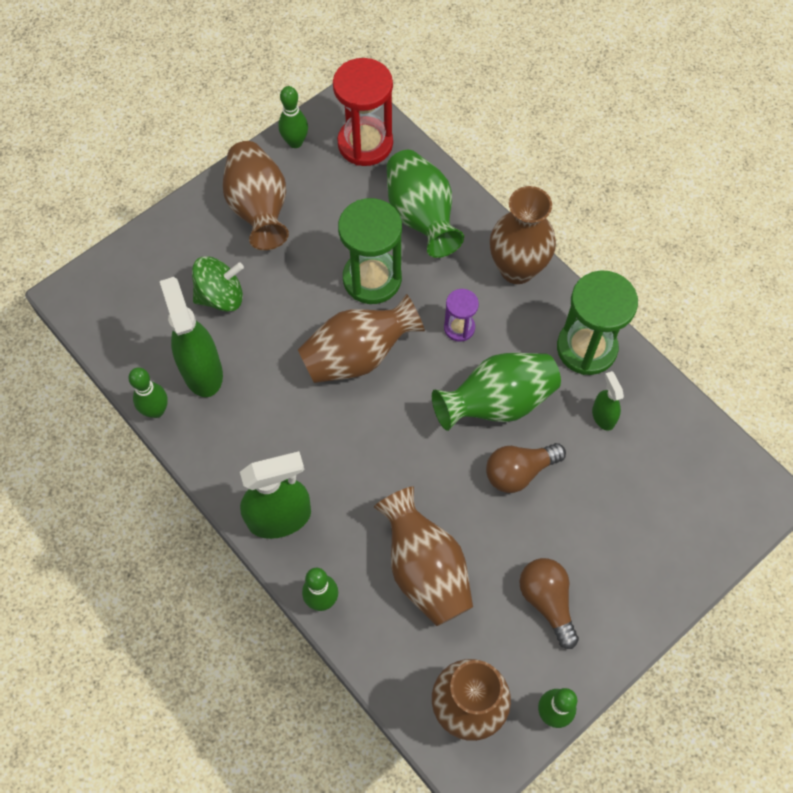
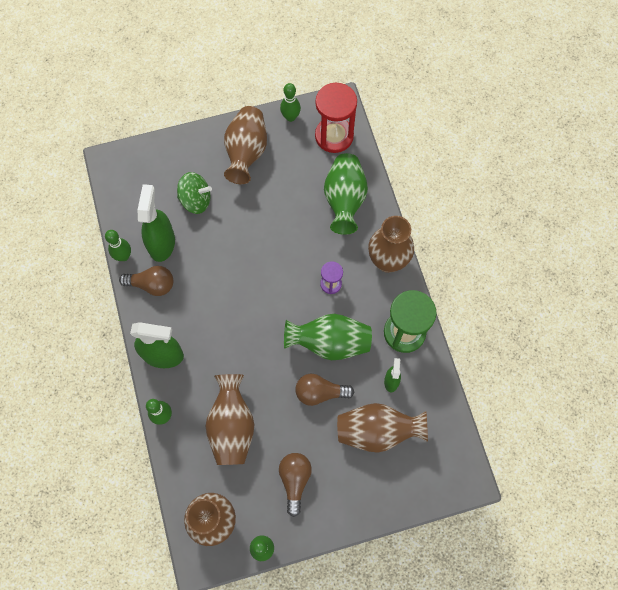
camera: 25 degrees right, 5 degrees up
brown vase [298,294,425,383] -> brown vase moved to [337,403,428,453]
green hourglass [338,198,402,304] -> none
none -> brown light bulb [119,266,173,296]

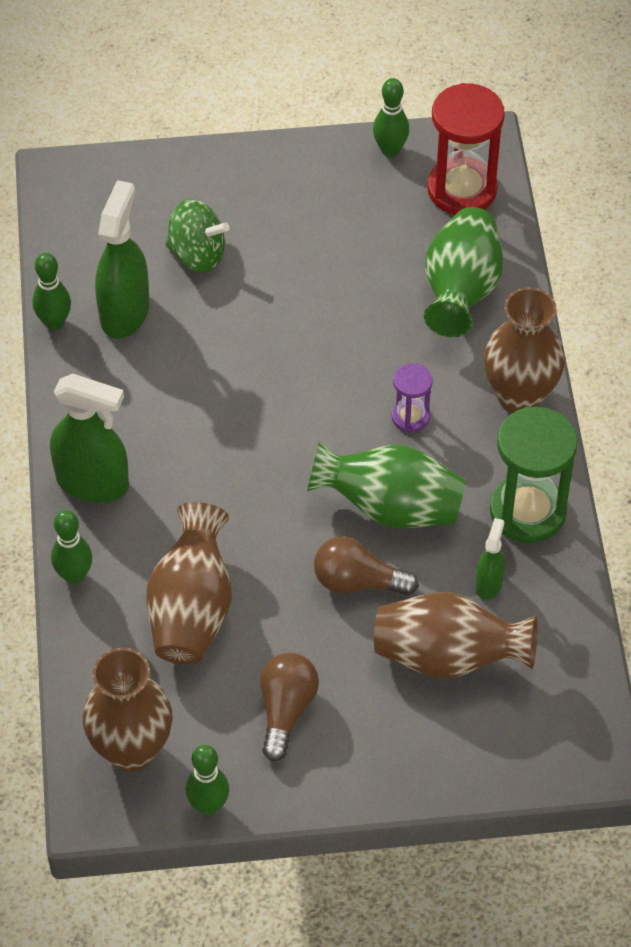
camera: 10 degrees right, 15 degrees down
brown light bulb [119,266,173,296] -> none
brown vase [224,106,267,184] -> none

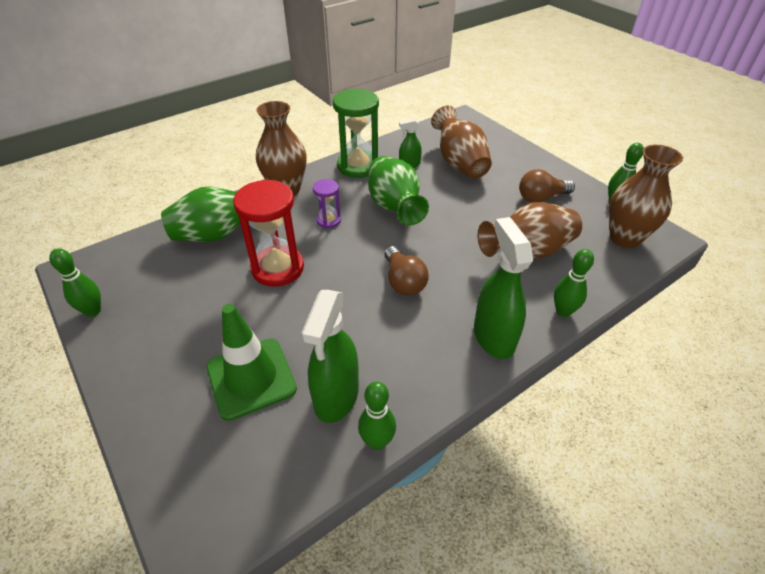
camera: 120 degrees left, 10 degrees down
green spray bottle [95,180,150,339] -> green spray bottle turned 60 degrees counterclockwise [302,290,359,423]
green spinning top [165,199,229,273] -> green traffic cone [206,304,297,421]
brown light bulb [314,536,419,596] -> brown light bulb moved to [384,246,429,296]
red hourglass [428,83,505,215] -> red hourglass moved to [233,180,304,286]

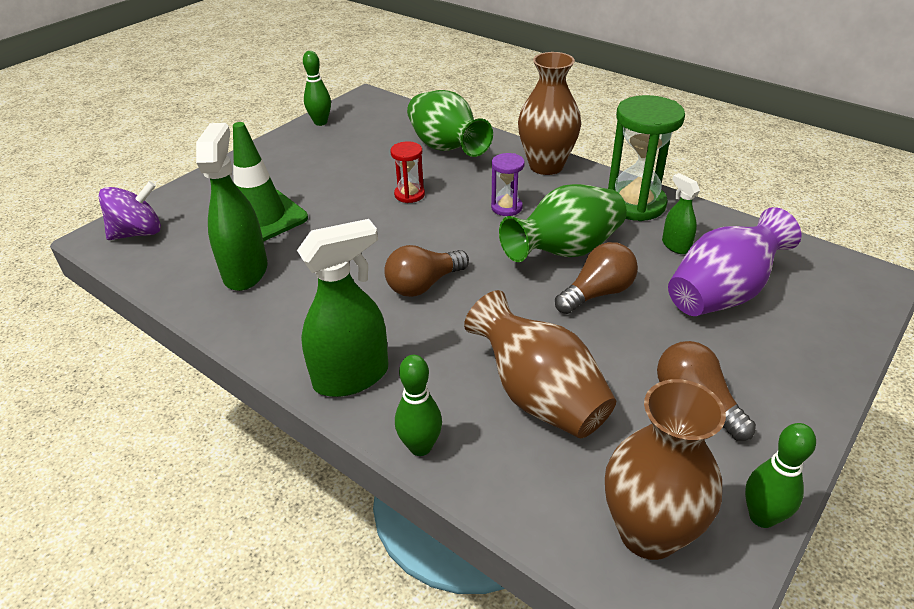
camera: 75 degrees right, 5 degrees down
red hourglass [233,180,304,286] -> red hourglass [390,141,425,203], size x0.52
green spray bottle [302,290,359,423] -> green spray bottle turned 90 degrees clockwise [196,123,268,291]
green bowling pin [358,382,396,450] -> none
brown vase [431,106,492,179] -> purple vase [668,207,801,316]
none -> purple spinning top [98,181,161,240]
none -> brown light bulb [555,242,638,314]

